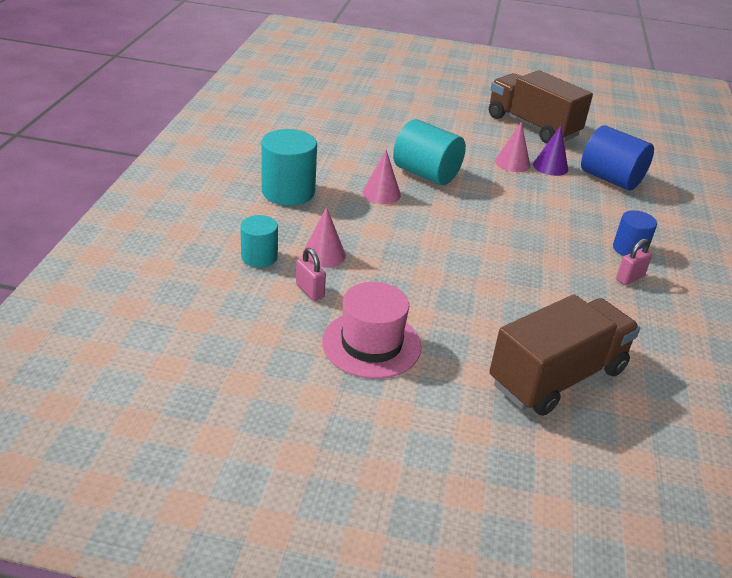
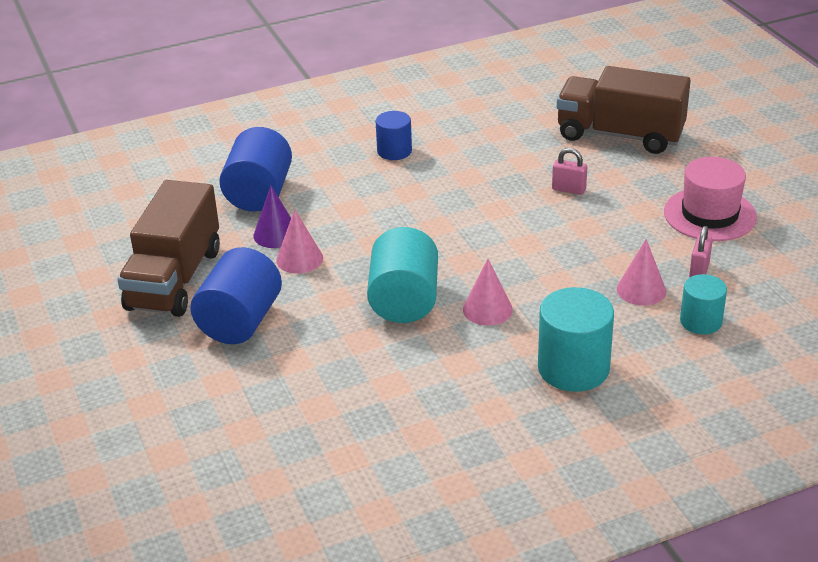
camera: 120 degrees left, 0 degrees up
pink padlock [616,239,652,285] -> pink padlock moved to [552,148,587,194]
none -> blue cylinder [190,247,282,344]

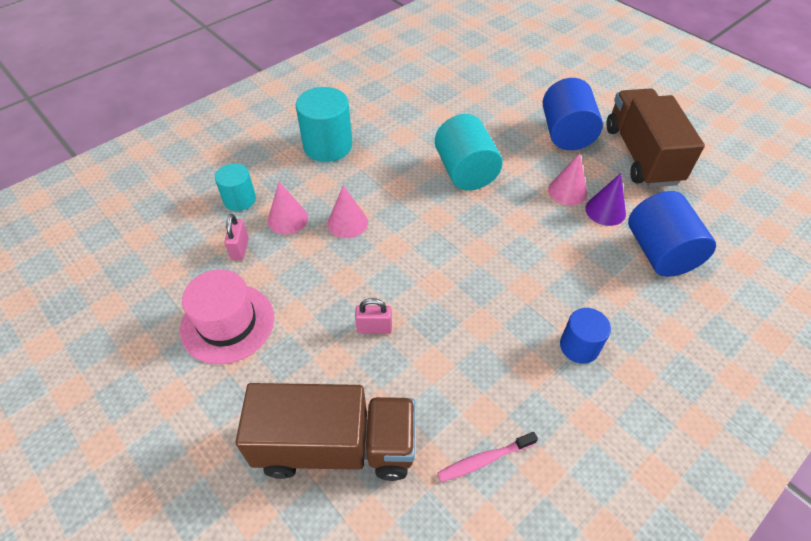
camera: 160 degrees right, 15 degrees up
pink cone [463,259,513,326] -> pink cone moved to [328,185,368,238]
none -> pink toothbrush [437,432,538,482]

